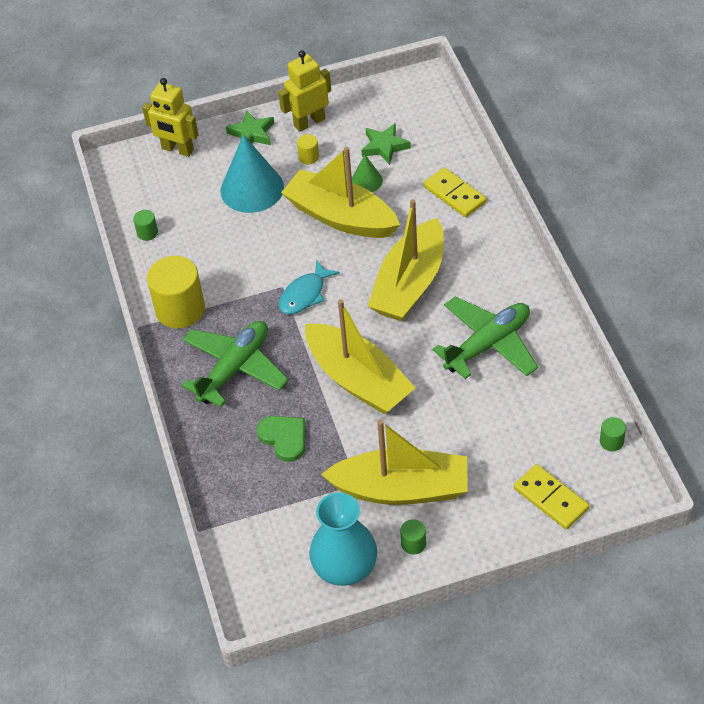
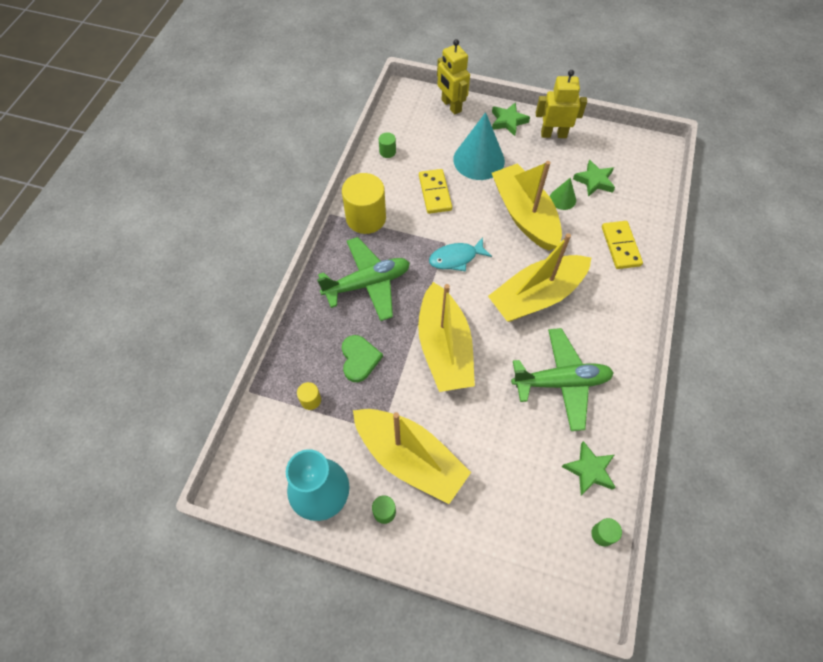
camera: 30 degrees right, 10 degrees up
yellow cylinder [297,134,319,164] -> yellow cylinder moved to [297,382,321,410]
yellow domino [514,464,589,529] -> yellow domino moved to [419,169,452,214]
none -> green star [562,441,616,495]

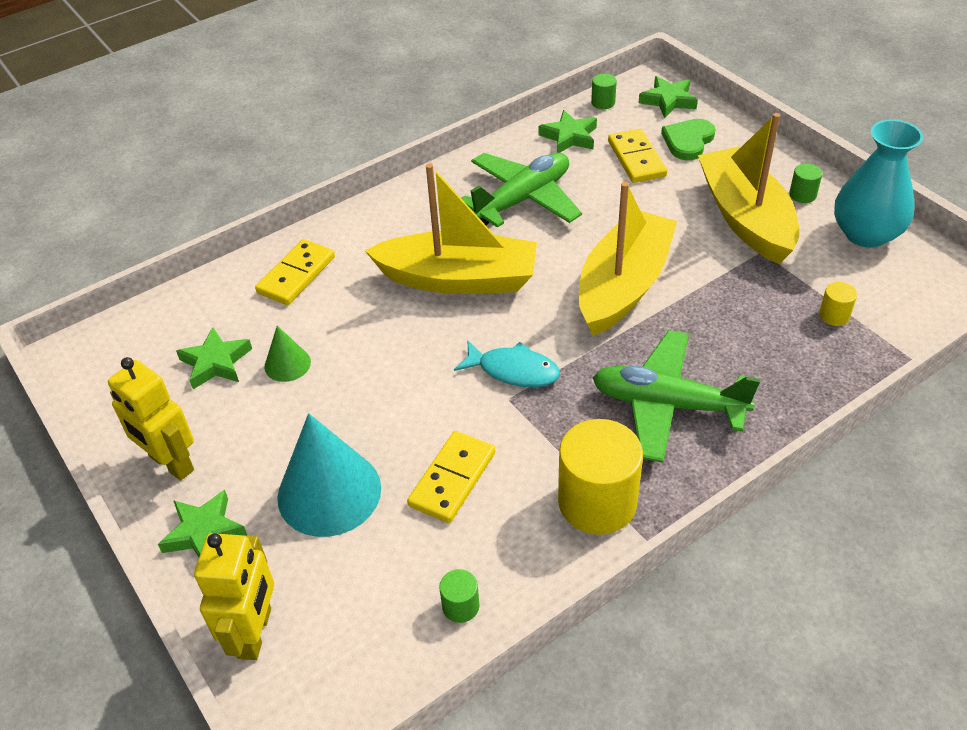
camera: 140 degrees left, 15 degrees down
green heart [342,335,383,382] -> green heart moved to [661,119,715,160]
yellow boat [492,161,562,251] -> none
green plane [511,328,614,431] -> green plane turned 105 degrees clockwise [461,153,582,228]
none -> yellow domino [608,129,667,183]
none -> green star [639,76,698,118]

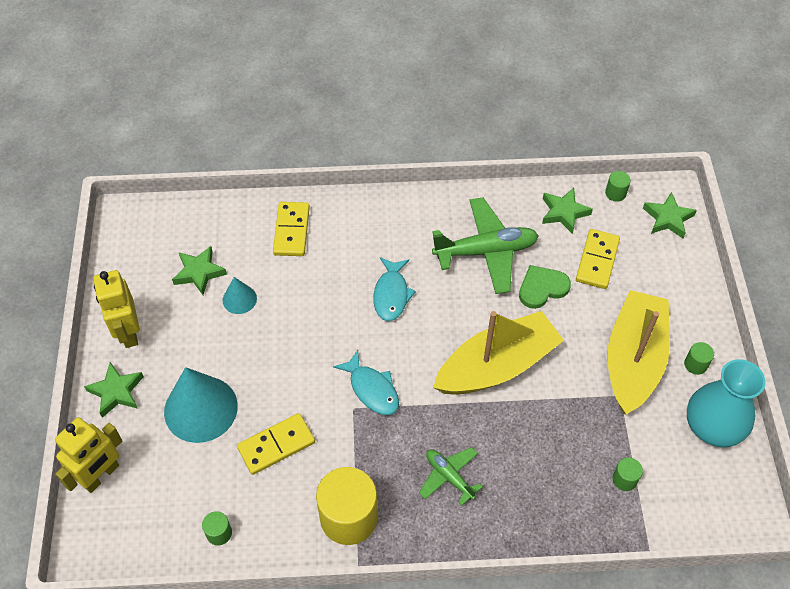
camera: 30 degrees right, 10 degrees up
yellow domino [255,239,335,305] -> yellow domino turned 60 degrees counterclockwise [273,202,310,256]
green cone [264,326,311,382] -> turquoise cone [223,277,257,314]
yellow boat [365,163,537,294] -> turquoise fish [373,257,416,321]
green plane [592,330,760,463] -> green plane [419,447,483,506], size x0.55
green heart [661,119,715,160] -> green heart moved to [519,265,571,309]
yellow cylinder [819,282,857,326] -> green cylinder [612,458,643,491]

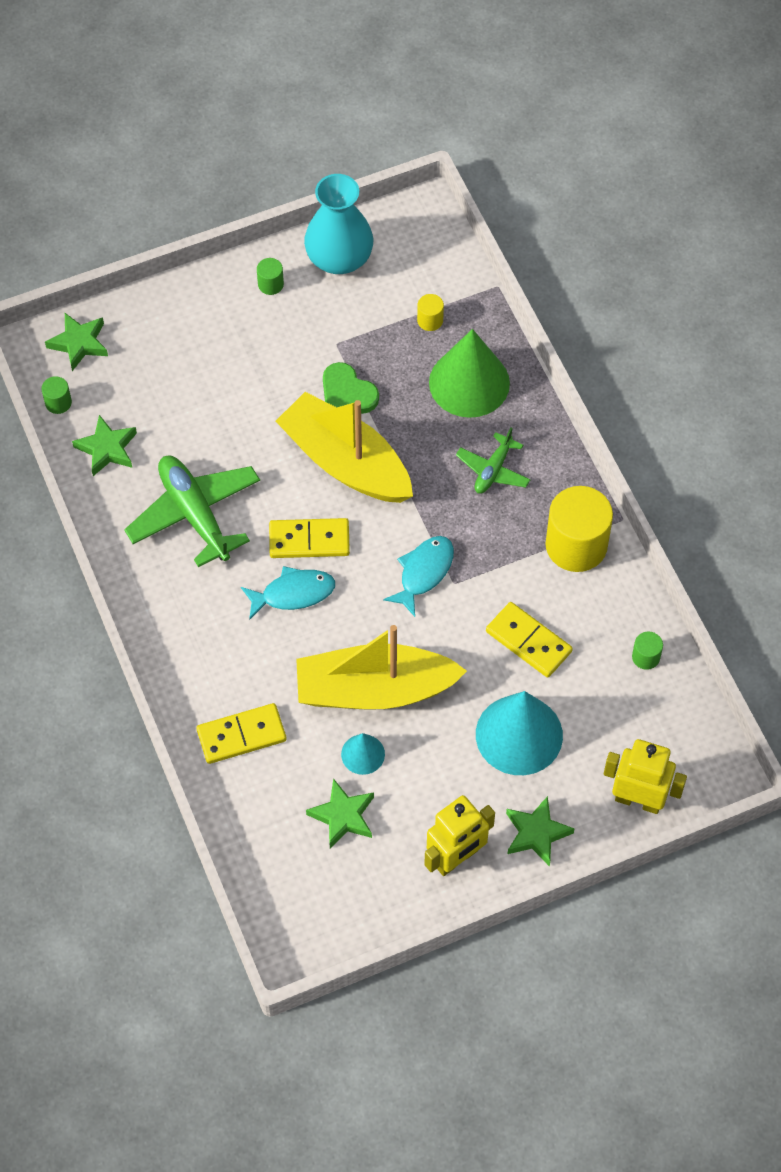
camera: 110 degrees left, 5 degrees up
green heart [519,265,571,309] -> green heart moved to [323,362,379,414]
yellow domino [576,229,620,289] -> yellow domino moved to [269,518,350,558]
yellow boat [607,290,670,414] -> yellow boat moved to [296,625,467,710]
green cylinder [612,458,643,491] -> yellow cylinder [417,294,444,331]
none -> green cone [429,329,510,418]

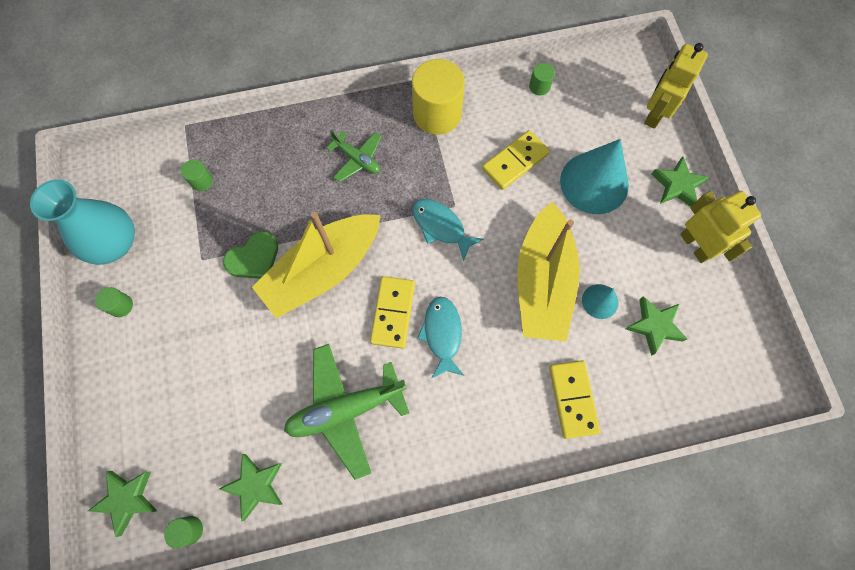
camera: 80 degrees left, 10 degrees up
yellow cylinder [417,294,444,331] -> green cylinder [181,160,213,191]
green cone [429,329,510,418] -> none

